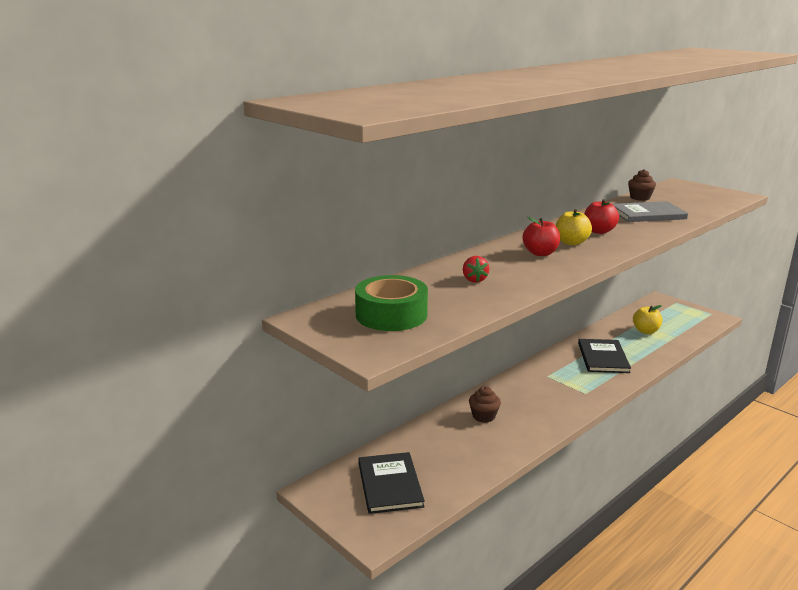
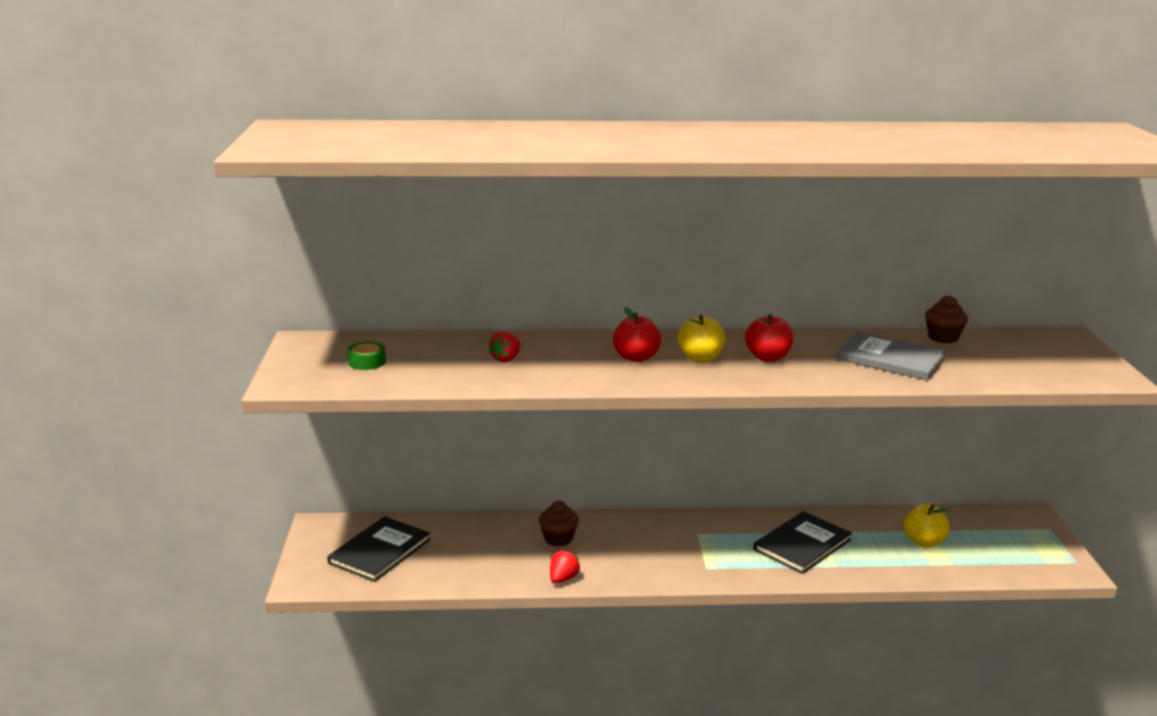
camera: 40 degrees right, 0 degrees up
green tape [355,275,428,331] -> green tape [347,342,386,370], size x0.48
none -> red strawberry [550,550,580,583]

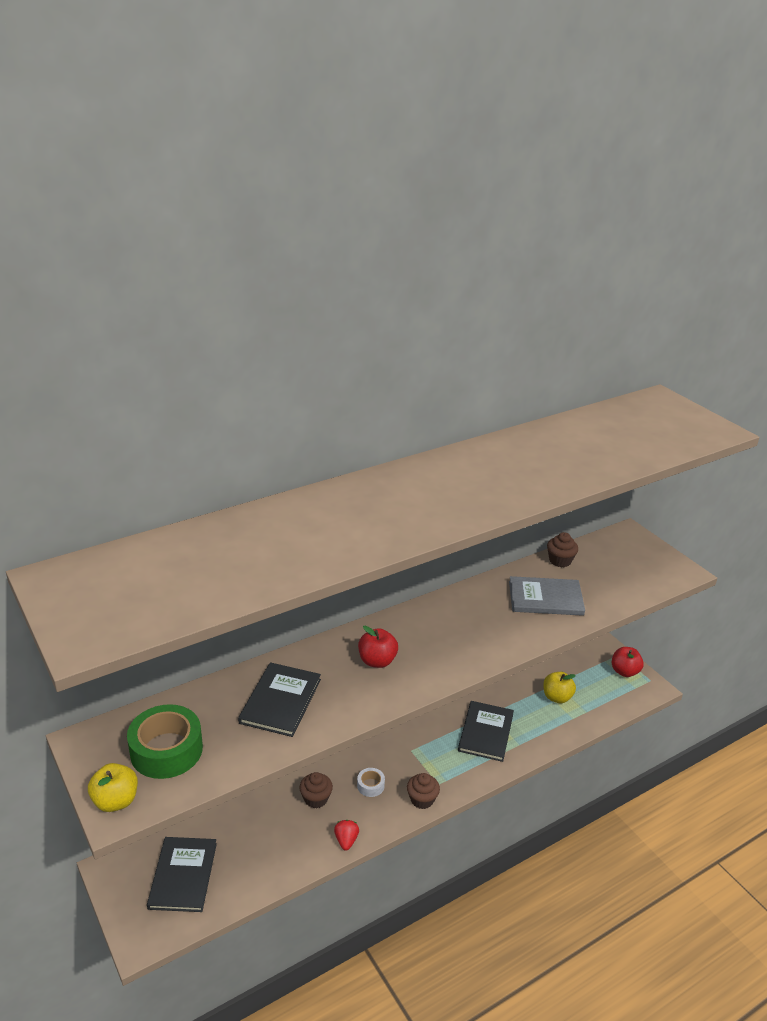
camera: 30 degrees left, 10 degrees up
green tape [347,342,386,370] -> green tape [127,704,203,779], size x2.06
red strawberry [489,331,521,362] -> black book [238,662,321,737]
yellow apple [677,315,726,363] -> yellow apple moved to [88,763,138,812]
red apple [745,314,793,362] -> red apple moved to [612,647,644,677]
none -> white tape [357,768,385,797]
none -> brown cupcake [407,773,440,809]

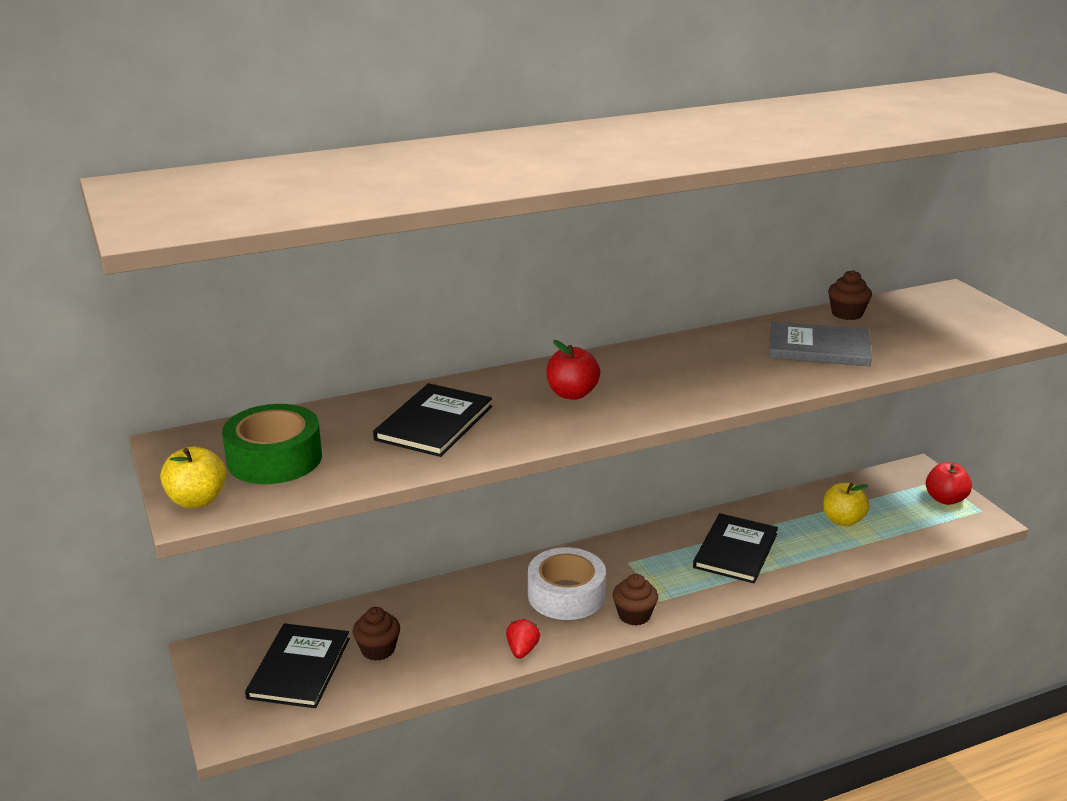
camera: 10 degrees right, 5 degrees down
brown cupcake [299,772,333,808] -> brown cupcake moved to [353,607,400,661]
white tape [357,768,385,797] -> white tape [528,547,606,620], size x2.06

